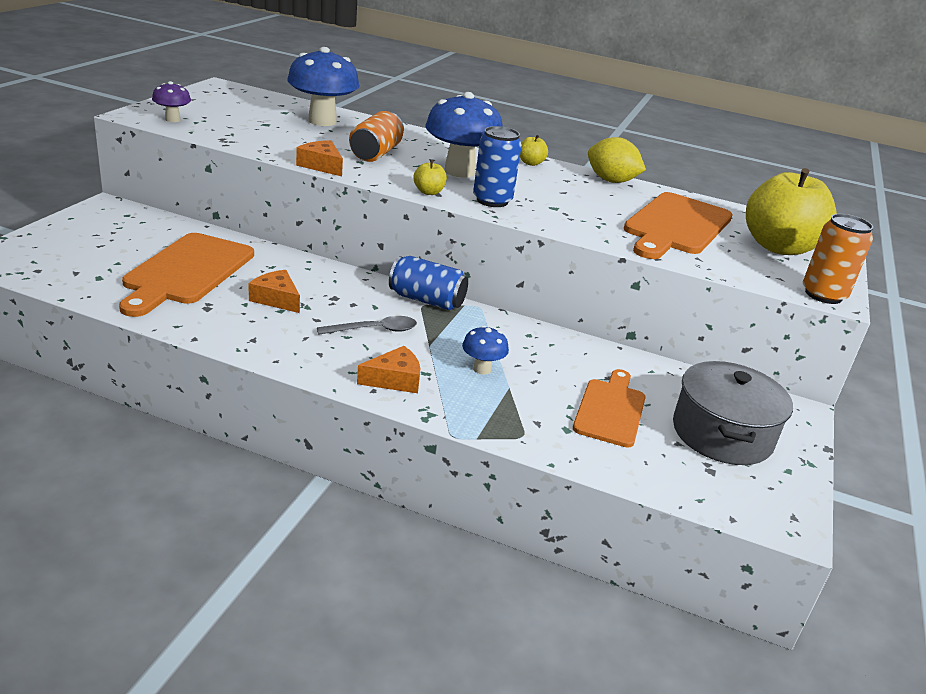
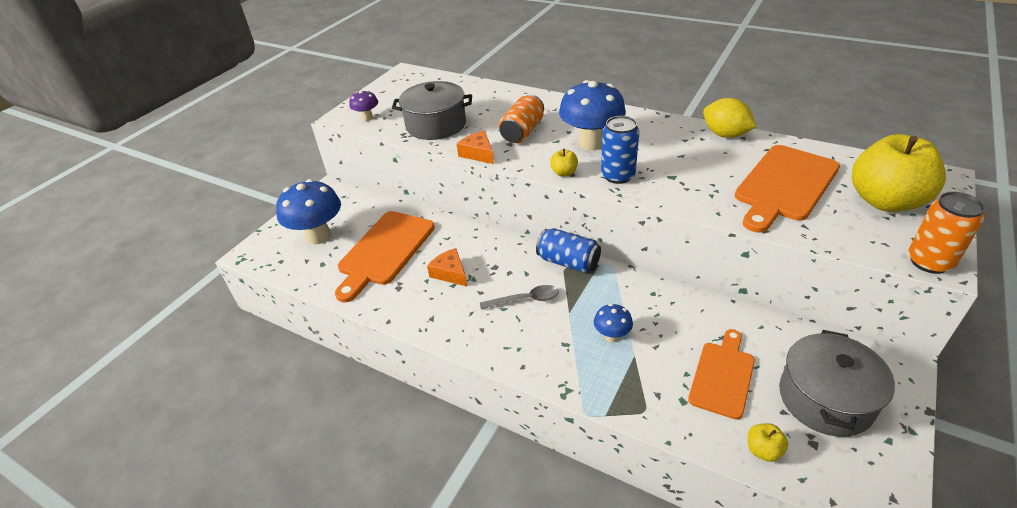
camera: 15 degrees right, 10 degrees up
blue mushroom [287,47,359,126] -> blue mushroom moved to [276,179,341,245]
orange cheese [357,346,420,393] -> none
yellow apple [520,135,548,166] -> yellow apple moved to [748,423,788,462]
none -> grey pot [392,81,472,140]

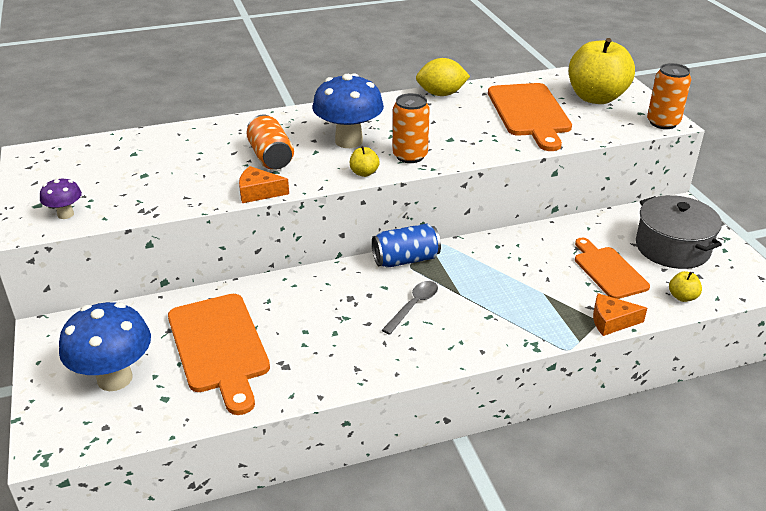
camera: 50 degrees left, 5 degrees down
grey pot [392,81,472,140] -> none
orange cheese [427,248,467,286] -> orange cheese moved to [593,293,647,336]
blue mushroom [594,304,633,342] -> none
blue can [601,116,639,184] -> orange can [393,93,430,163]

